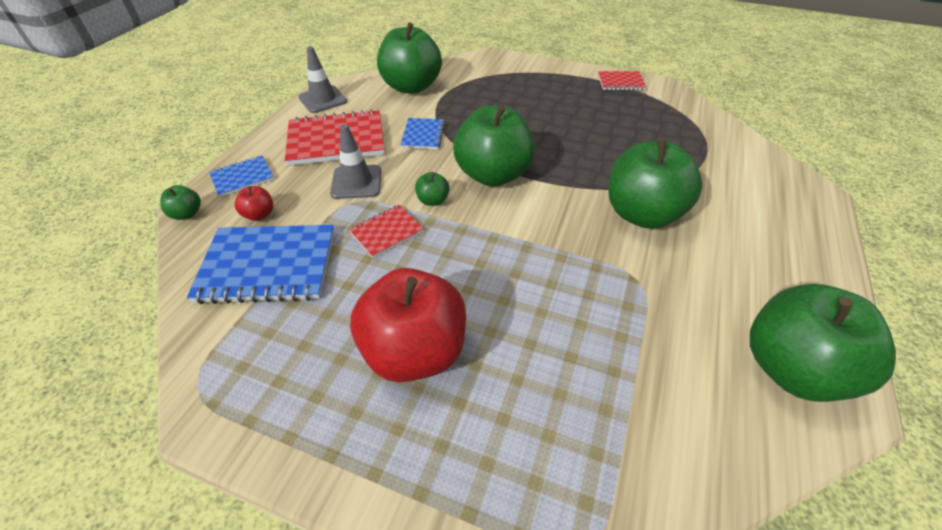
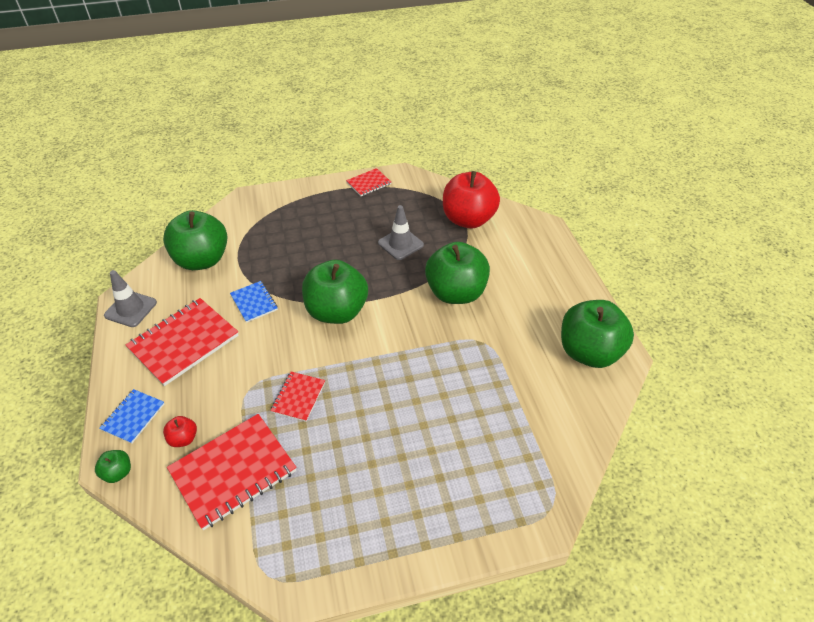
camera: 35 degrees left, 0 degrees up
blue notebook [187,225,335,304] -> red notebook [167,414,297,530]
grey traffic cone [330,124,382,199] -> grey traffic cone moved to [378,205,424,260]
red apple [350,268,466,382] -> red apple moved to [443,171,500,228]
green apple [415,172,450,206] -> none

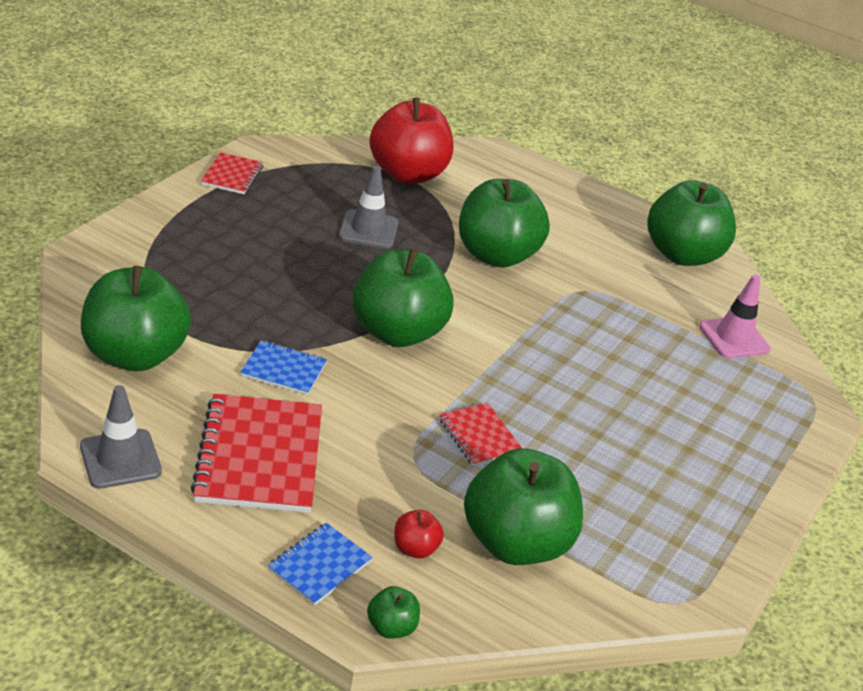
camera: 50 degrees left, 10 degrees down
blue notebook [99,389,164,444] -> blue notebook turned 60 degrees clockwise [268,523,373,606]
red notebook [167,414,297,530] -> green apple [464,448,583,565]
none -> pink traffic cone [699,274,771,358]

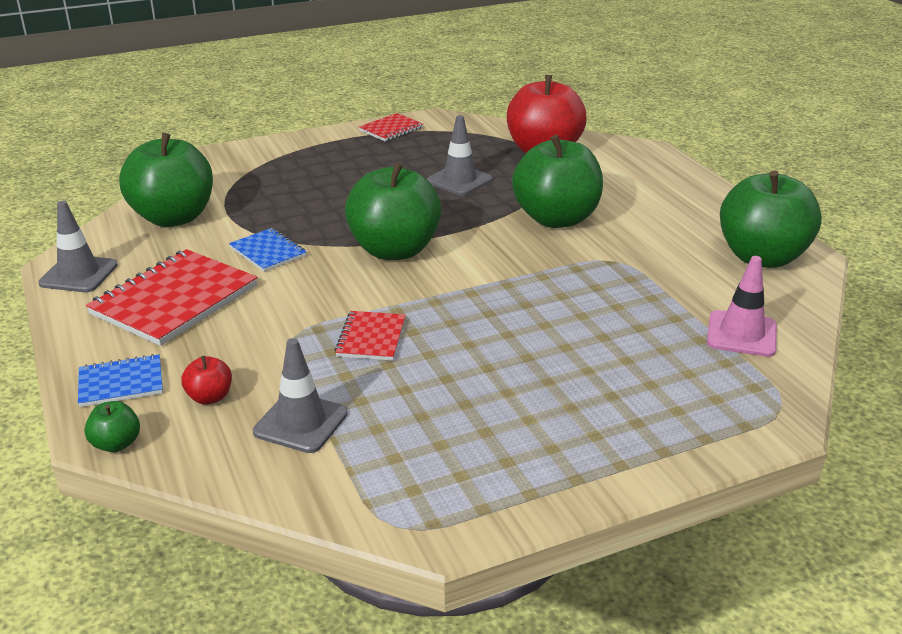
camera: 40 degrees right, 5 degrees down
green apple [464,448,583,565] -> grey traffic cone [253,338,348,453]

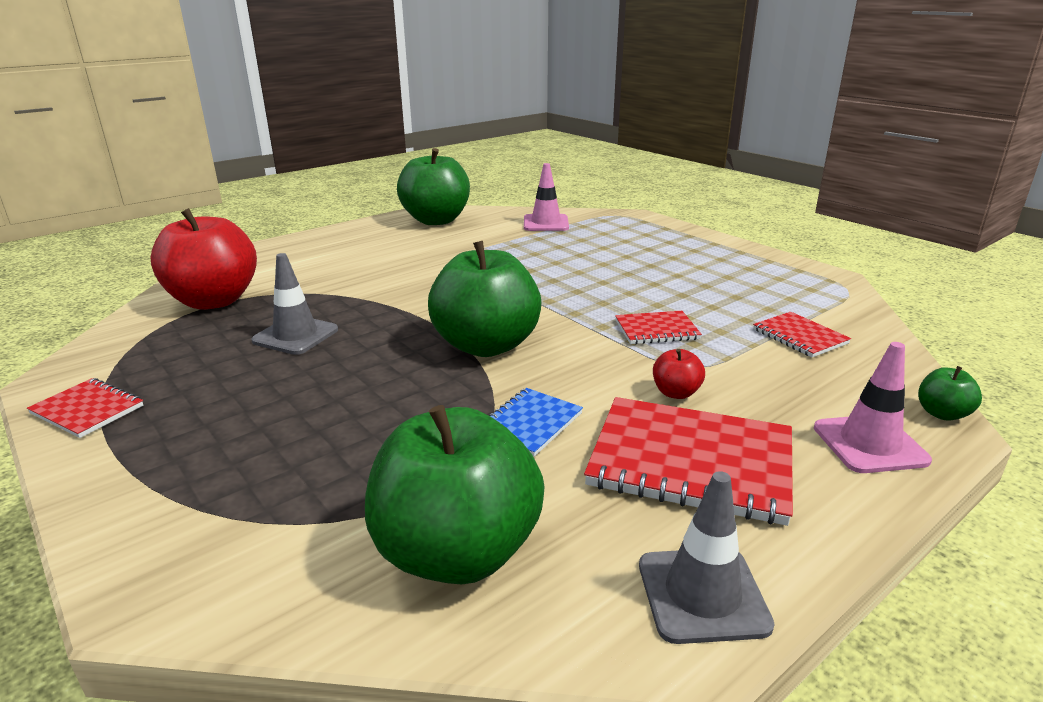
camera: 105 degrees left, 5 degrees down
blue notebook [78,354,163,407] -> pink traffic cone [814,342,932,473]
red apple [181,356,232,405] -> red apple moved to [653,349,705,399]
grey traffic cone [253,338,348,453] -> red notebook [753,312,851,357]
green apple [512,135,603,228] -> none

